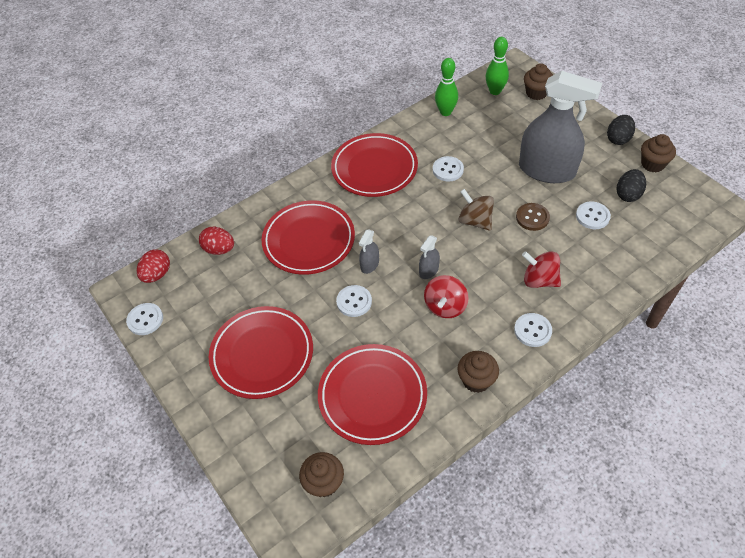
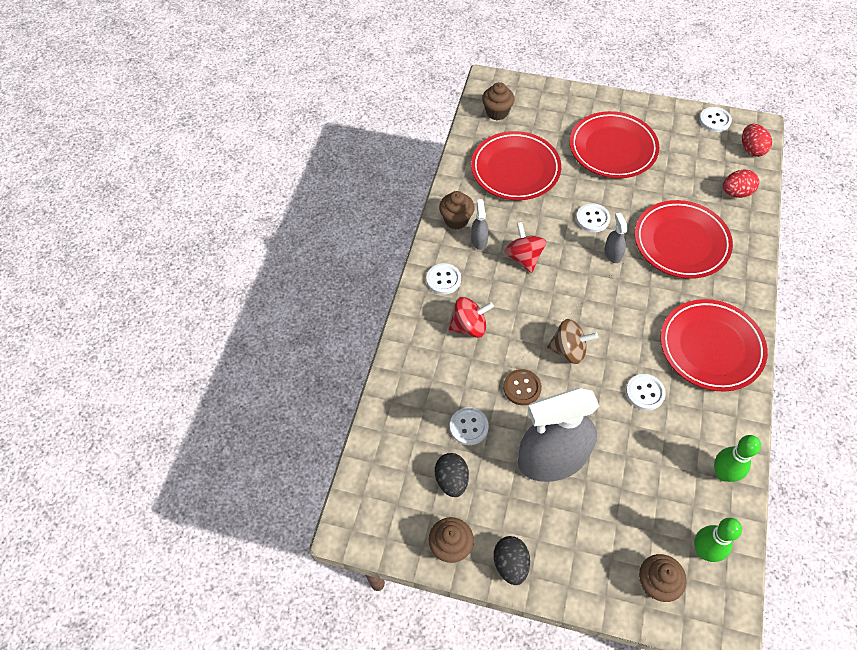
camera: 140 degrees right, 5 degrees up
grey spray bottle [419,235,440,279] -> grey spray bottle moved to [471,199,489,250]

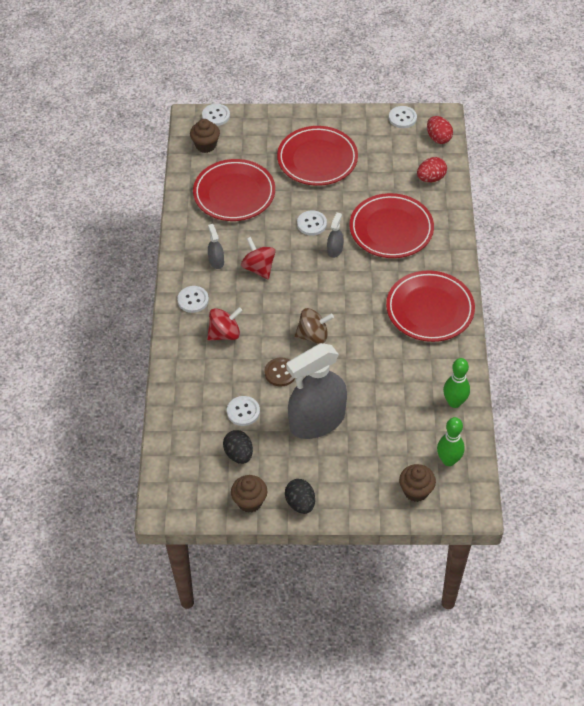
camera: 15 degrees left, 5 degrees down
brown cupcake [439,191,475,229] -> none
grey spray bottle [605,213,628,263] -> grey spray bottle turned 45 degrees clockwise [327,212,344,258]
white button [626,374,666,411] -> white button moved to [202,104,230,126]

